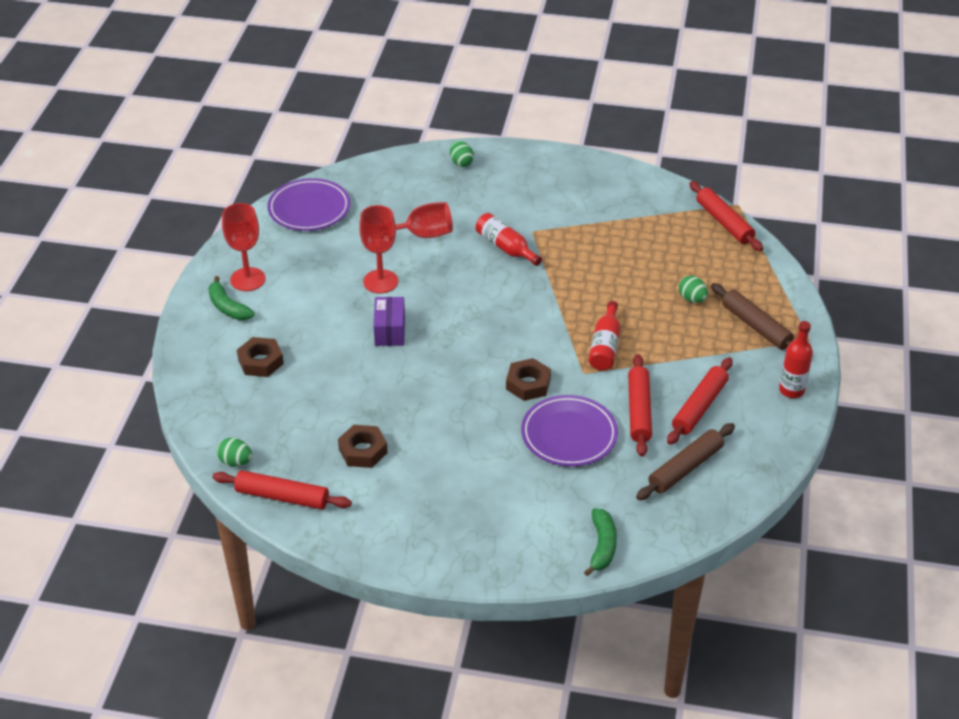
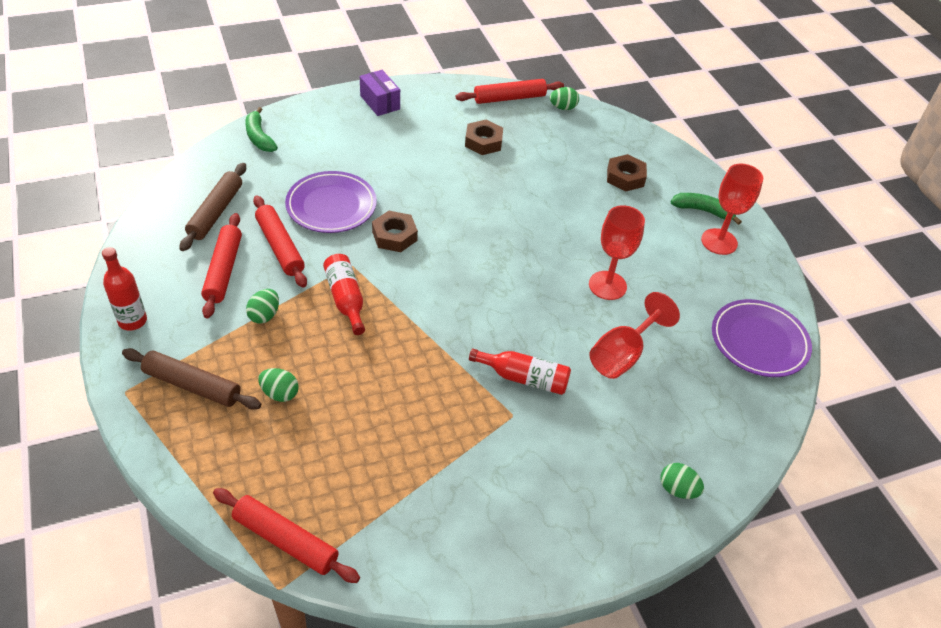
camera: 145 degrees right, 5 degrees up
purple box [373,297,405,346] -> purple box moved to [360,70,400,116]
none -> green egg [246,289,279,324]

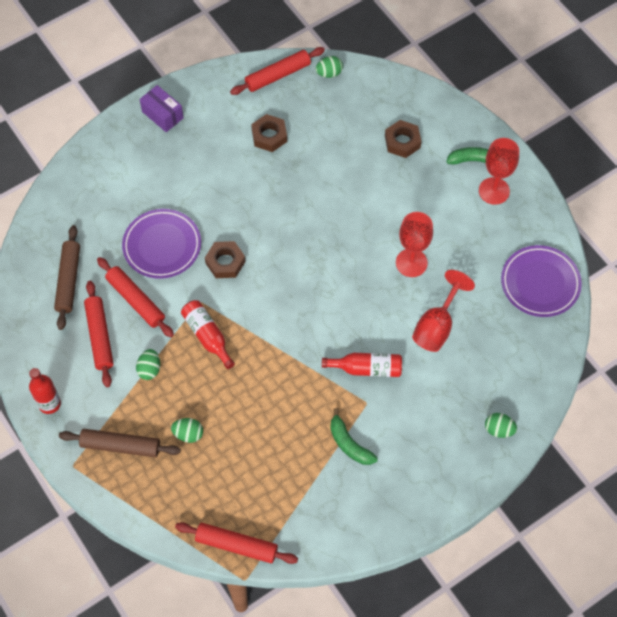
camera: 10 degrees left, 15 degrees up
green banana [245,107,278,152] -> green banana moved to [330,408,378,465]

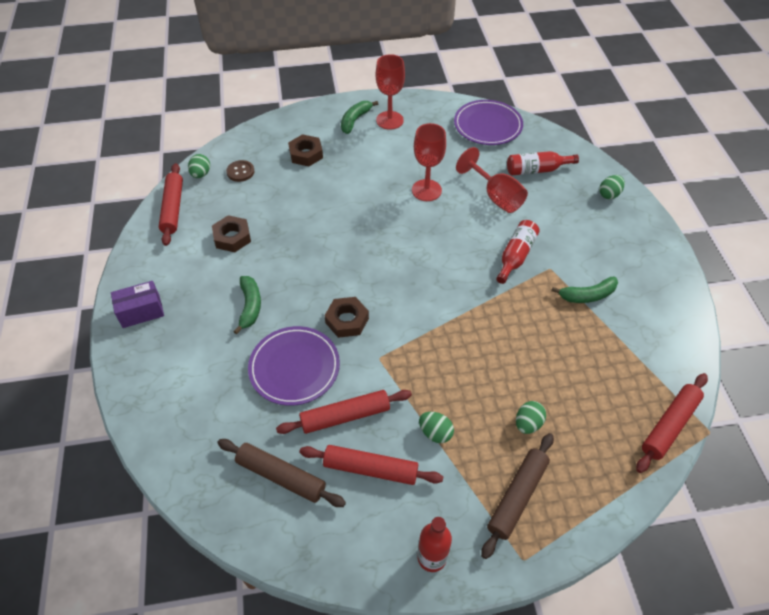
camera: 65 degrees left, 10 degrees down
red bottle [181,300,235,369] -> red bottle moved to [507,151,579,175]
none -> brown button [226,160,254,182]
none -> green banana [233,276,261,334]

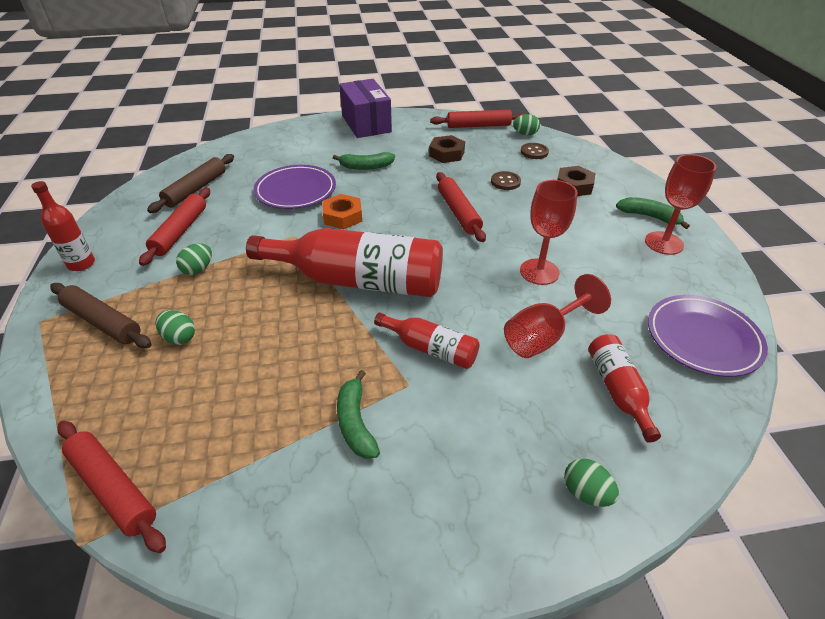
camera: 90 degrees right, 10 degrees down
purple box [111,281,164,328] -> purple box [339,79,392,138], size x1.65
red rolling pin [276,390,412,434] -> red rolling pin moved to [436,172,486,242]
brown nut [324,297,369,338] -> orange nut [322,194,362,229]
none -> red bottle [246,228,443,297]
none -> brown button [491,171,521,190]

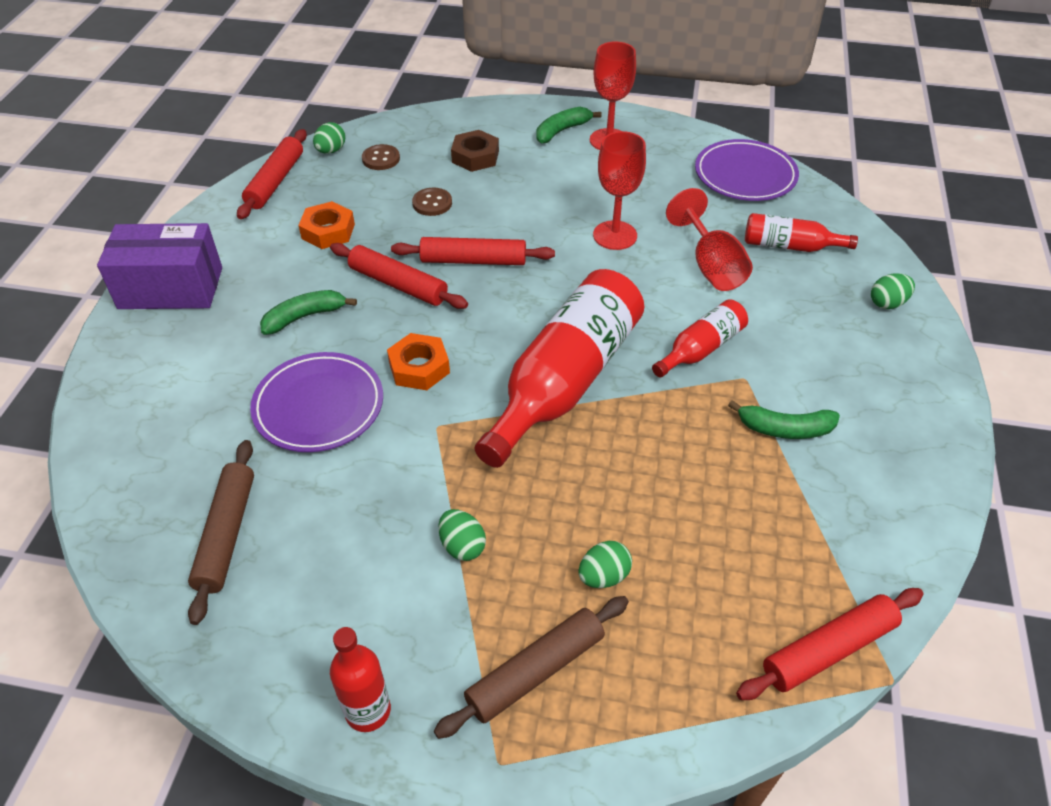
camera: 70 degrees left, 5 degrees up
red rolling pin [139,188,210,266] -> red rolling pin moved to [330,243,468,309]
brown rolling pin [147,154,234,213] -> brown rolling pin turned 45 degrees clockwise [188,440,254,625]
green banana [333,152,395,170] -> green banana turned 135 degrees counterclockwise [260,290,357,335]
brown nut [429,135,465,163] -> orange nut [298,201,355,249]

